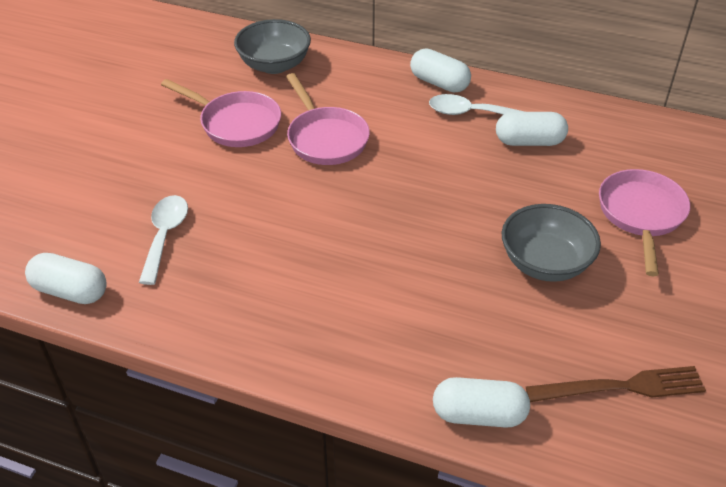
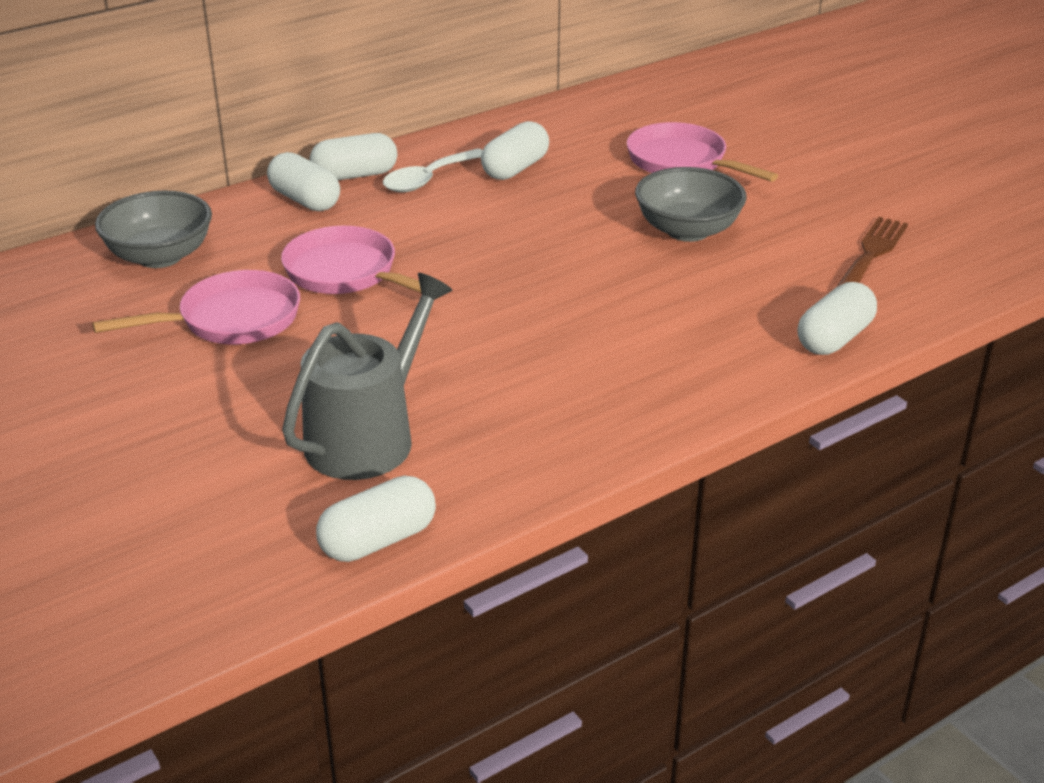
camera: 55 degrees left, 10 degrees down
white spoon [139,195,188,285] -> grey watering can [282,273,453,480]
pink pan [286,73,370,165] -> pink pan turned 150 degrees counterclockwise [281,226,421,294]
none -> white capsule [267,152,340,211]

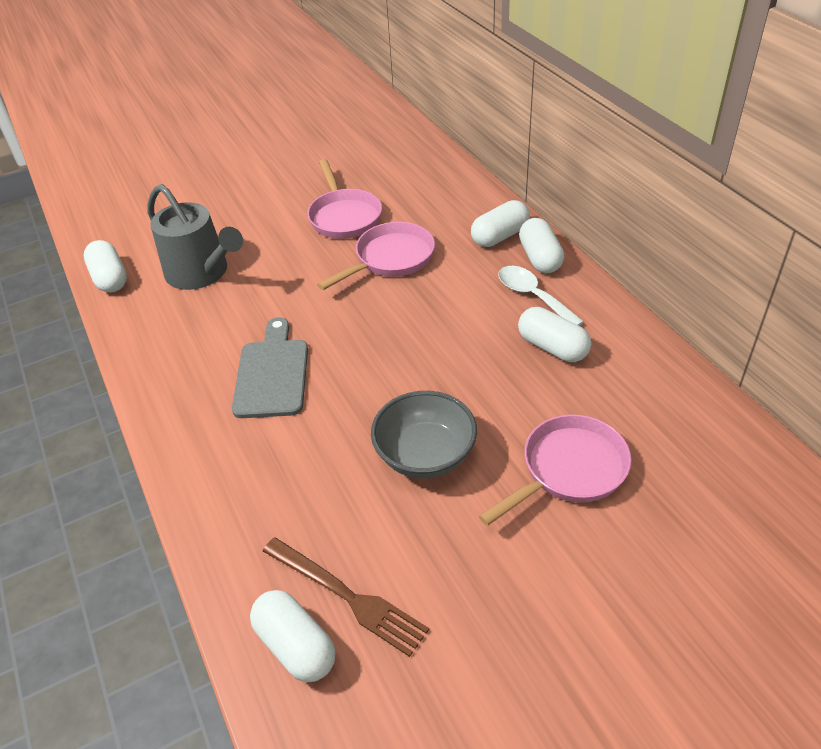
camera: 100 degrees right, 10 degrees up
grey bowl [95,191,212,268] -> none
white capsule [798,282,877,355] -> white capsule moved to [250,590,336,682]
none -> grey cutting board [232,317,308,418]

